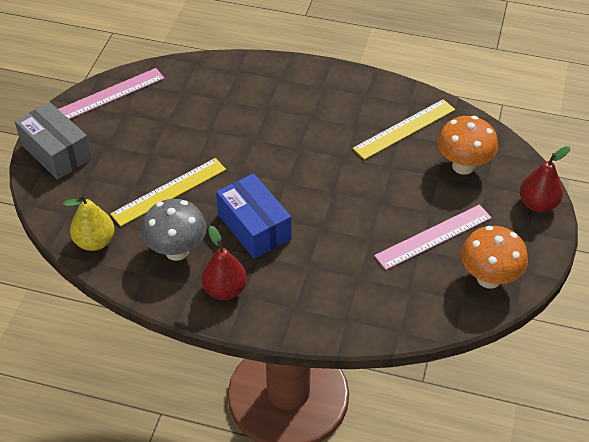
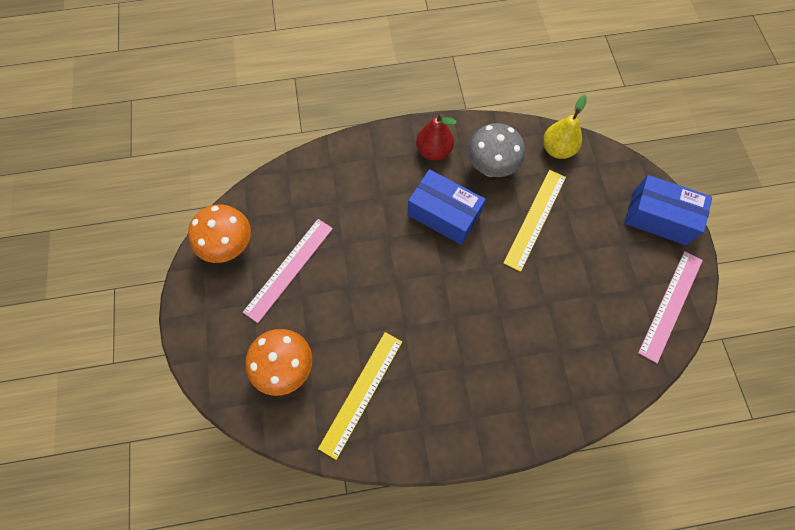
camera: 155 degrees right, 20 degrees up
grey box [15,102,92,180] -> blue box [624,175,712,245]
red pear [520,146,570,212] -> none

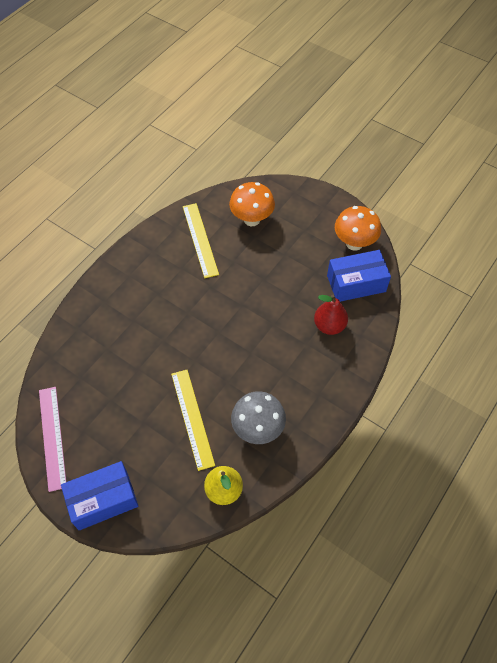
camera: 135 degrees right, 10 degrees down
pink ruler [243,219,333,323] -> none
blue box [408,169,486,245] -> blue box moved to [327,250,391,302]
red pear [416,113,456,161] -> red pear moved to [314,295,348,335]

